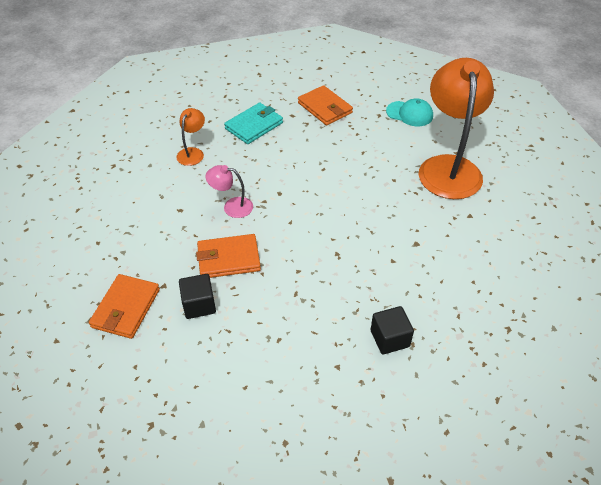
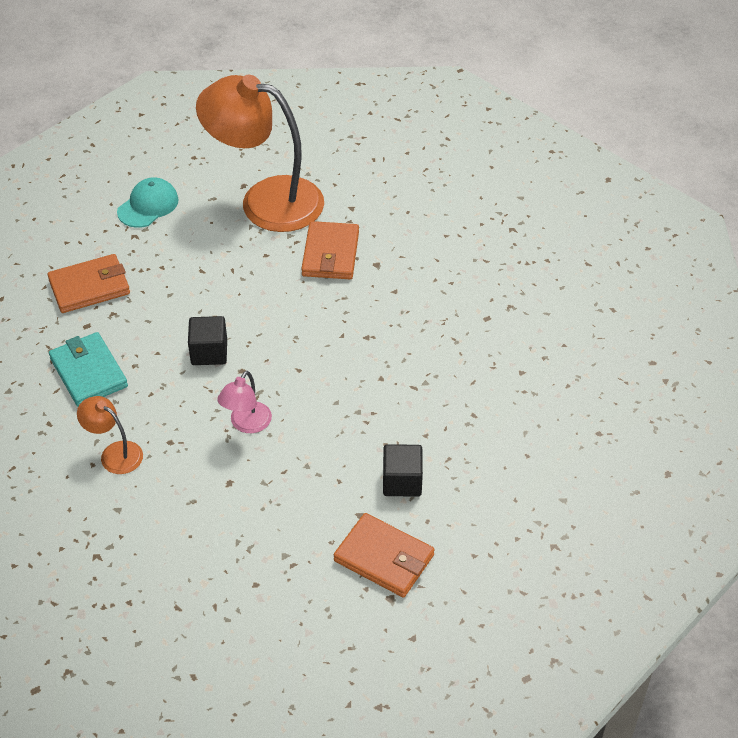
camera: 75 degrees left, 0 degrees up
orange wallet [196,234,261,278] -> orange wallet moved to [301,221,359,279]
black cube [371,306,414,355] -> black cube moved to [188,316,227,365]

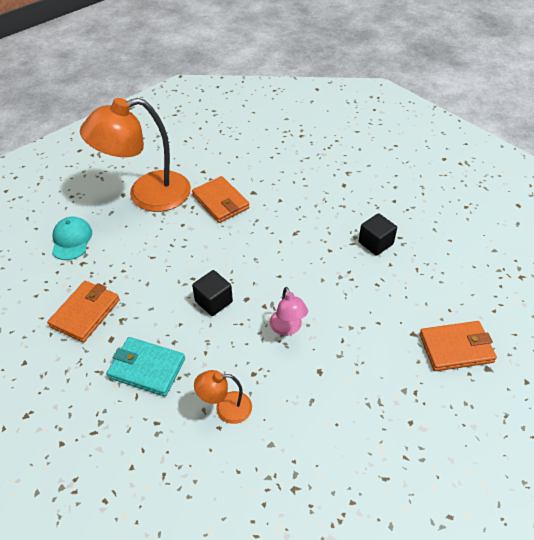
camera: 40 degrees left, 0 degrees up
black cube [383,444,423,497] -> black cube moved to [359,213,397,256]

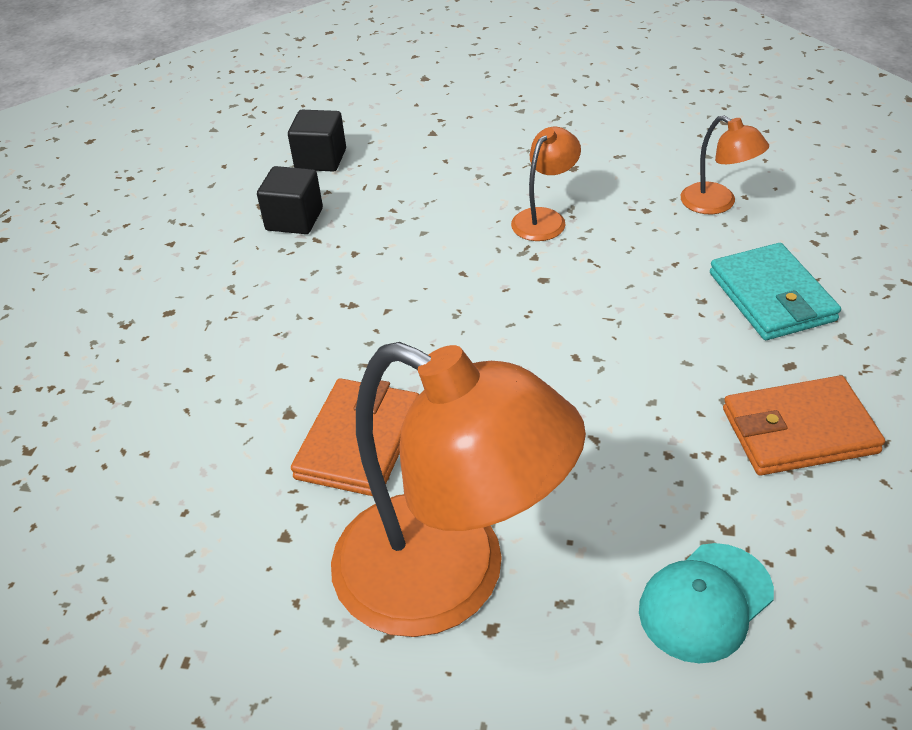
camera: 125 degrees left, 5 degrees down
black cube [192,270,233,316] -> black cube moved to [288,110,346,172]
pink lamp [269,287,308,336] -> orange lamp [511,127,581,241]
orange wallet [419,321,497,371] -> none

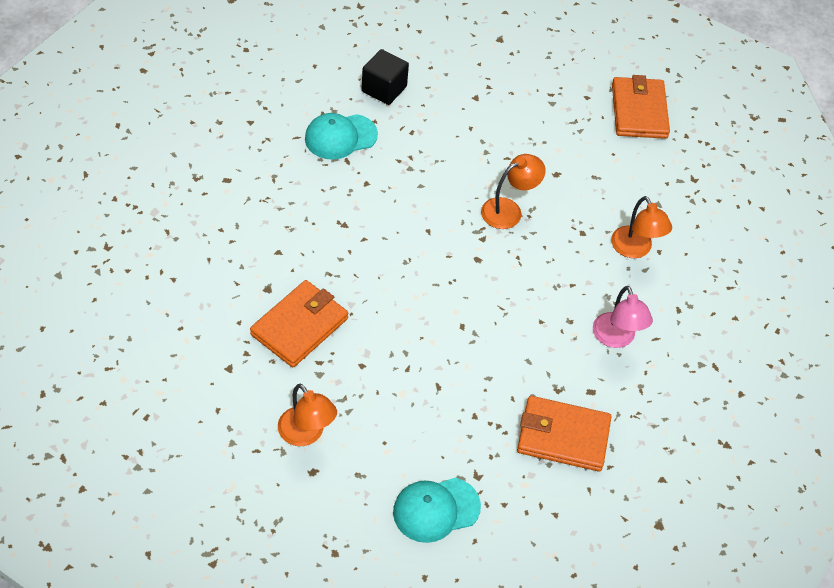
camera: 15 degrees right, 10 degrees up
black cube [257,166,323,234] -> turquoise cap [305,113,378,160]
orange lamp [331,342,586,637] -> orange lamp [278,383,337,446], size x0.44
turquoise wallet [710,243,841,340] -> pink lamp [593,286,653,348]
none -> orange wallet [612,75,670,139]

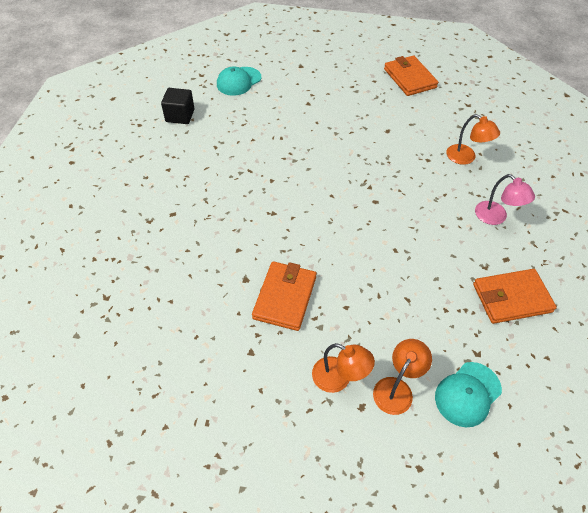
camera: 20 degrees left, 0 degrees up
turquoise cap [305,113,378,160] -> turquoise cap moved to [217,66,261,96]
black cube [362,49,409,105] -> black cube moved to [161,88,195,124]
orange lamp [481,154,546,229] -> orange lamp moved to [373,339,432,415]

